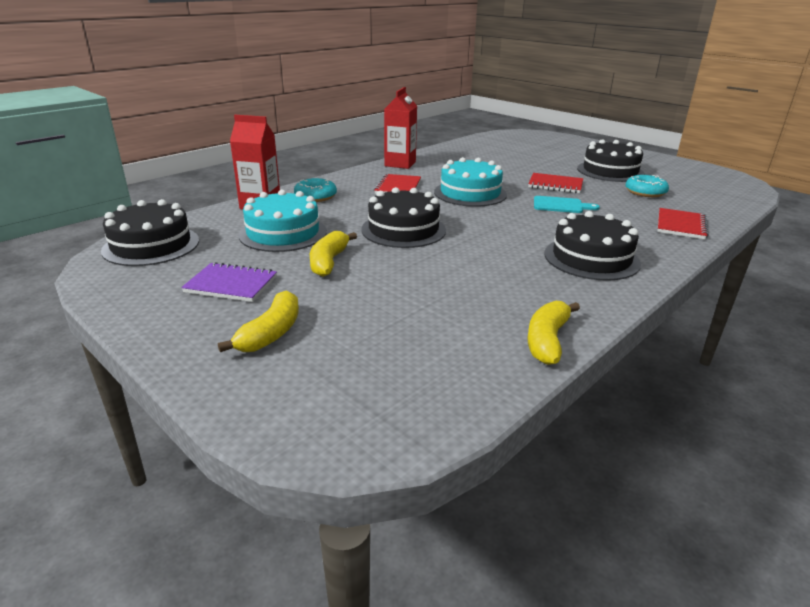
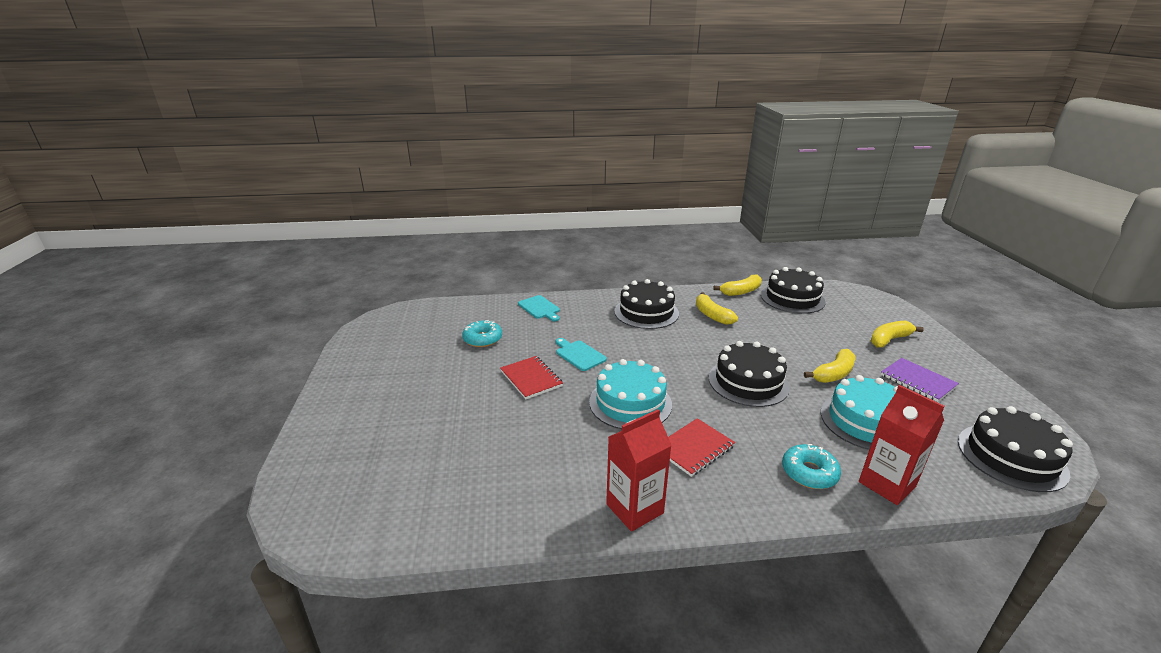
camera: 140 degrees left, 0 degrees up
black cake [577,139,645,182] -> black cake moved to [761,267,825,314]
red notebook [657,208,709,239] -> turquoise cutting board [518,295,560,321]
none -> yellow banana [696,292,738,325]

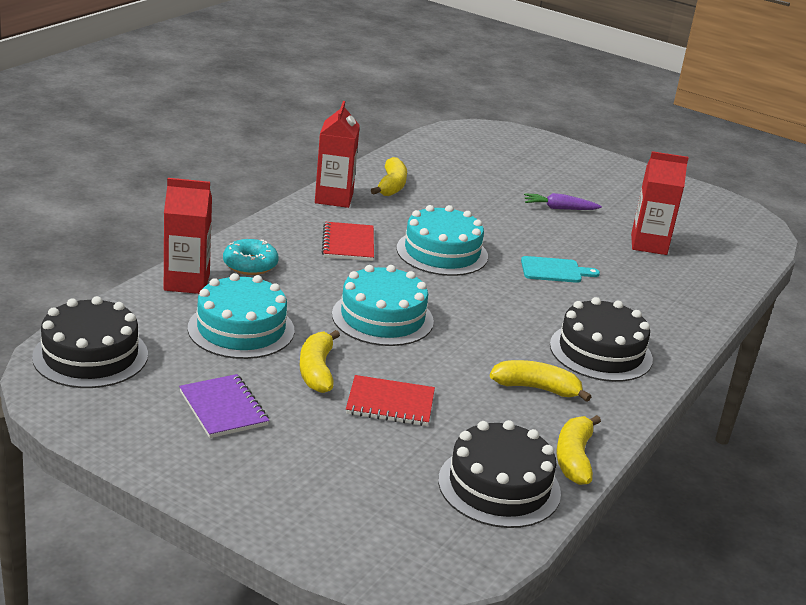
camera: 125 degrees right, 0 degrees up
turquoise donut [462,320,502,347] -> red carton [631,151,689,255]
red notebook [500,356,563,399] -> red notebook moved to [346,375,435,426]
turquoise cutting board [518,295,560,321] -> none
black cake [709,341,790,407] -> turquoise cake [332,265,434,346]
yellow banana [871,321,924,348] -> yellow banana moved to [371,157,407,196]
purple notebook [881,358,959,402] -> purple notebook turned 60 degrees clockwise [179,374,269,438]
none -> purple carrot [524,193,602,210]

